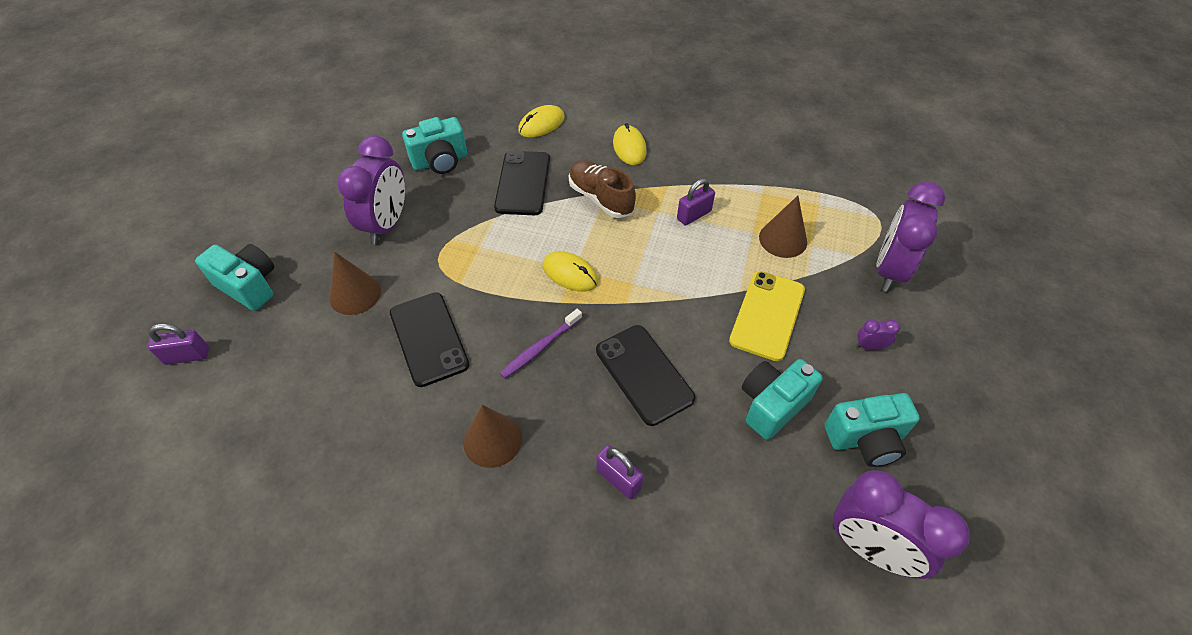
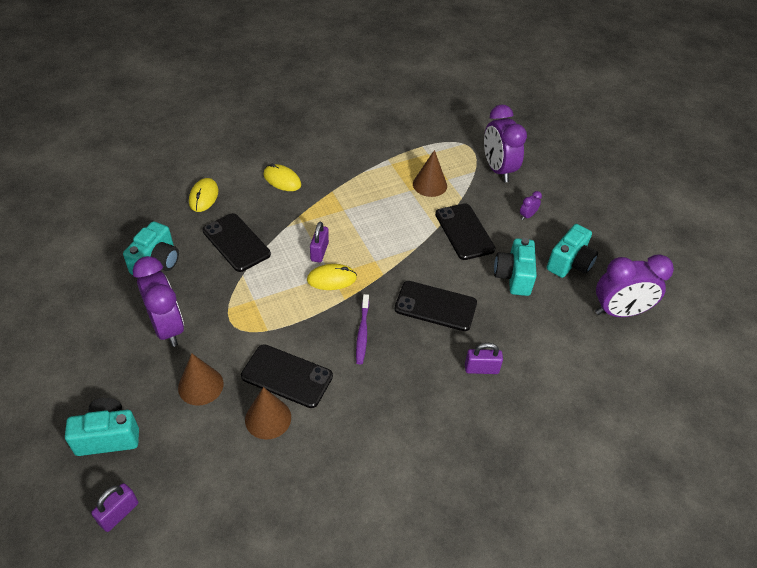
camera: 45 degrees left, 5 degrees down
brown cone [463,405,522,468] -> brown cone moved to [245,387,291,440]
brown shoe [569,160,636,218] -> none
purple padlock [677,179,715,225] -> purple padlock moved to [310,222,329,263]
yellow phone [729,271,805,361] -> black phone [435,203,495,260]

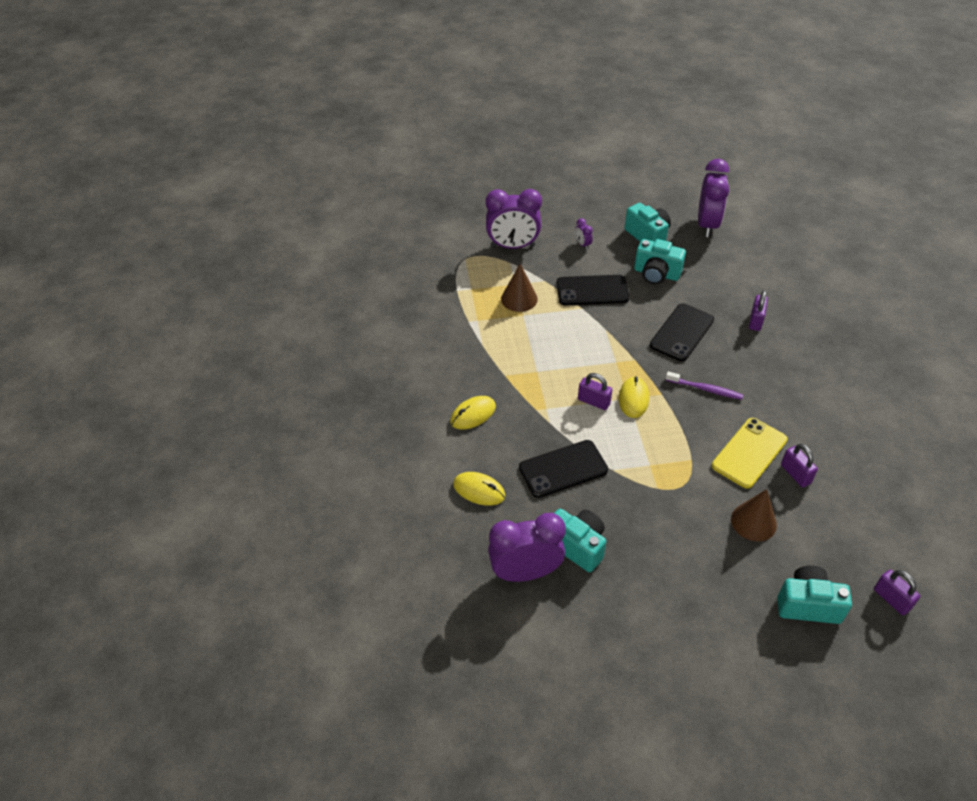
camera: 70 degrees left, 0 degrees up
turquoise camera [65,398,139,456] -> turquoise camera turned 90 degrees clockwise [777,565,852,624]
purple clock [133,256,184,347] -> purple clock moved to [488,513,566,582]
black phone [241,344,333,408] -> yellow phone [712,418,788,489]
brown cone [245,387,291,440] -> purple padlock [781,444,818,487]

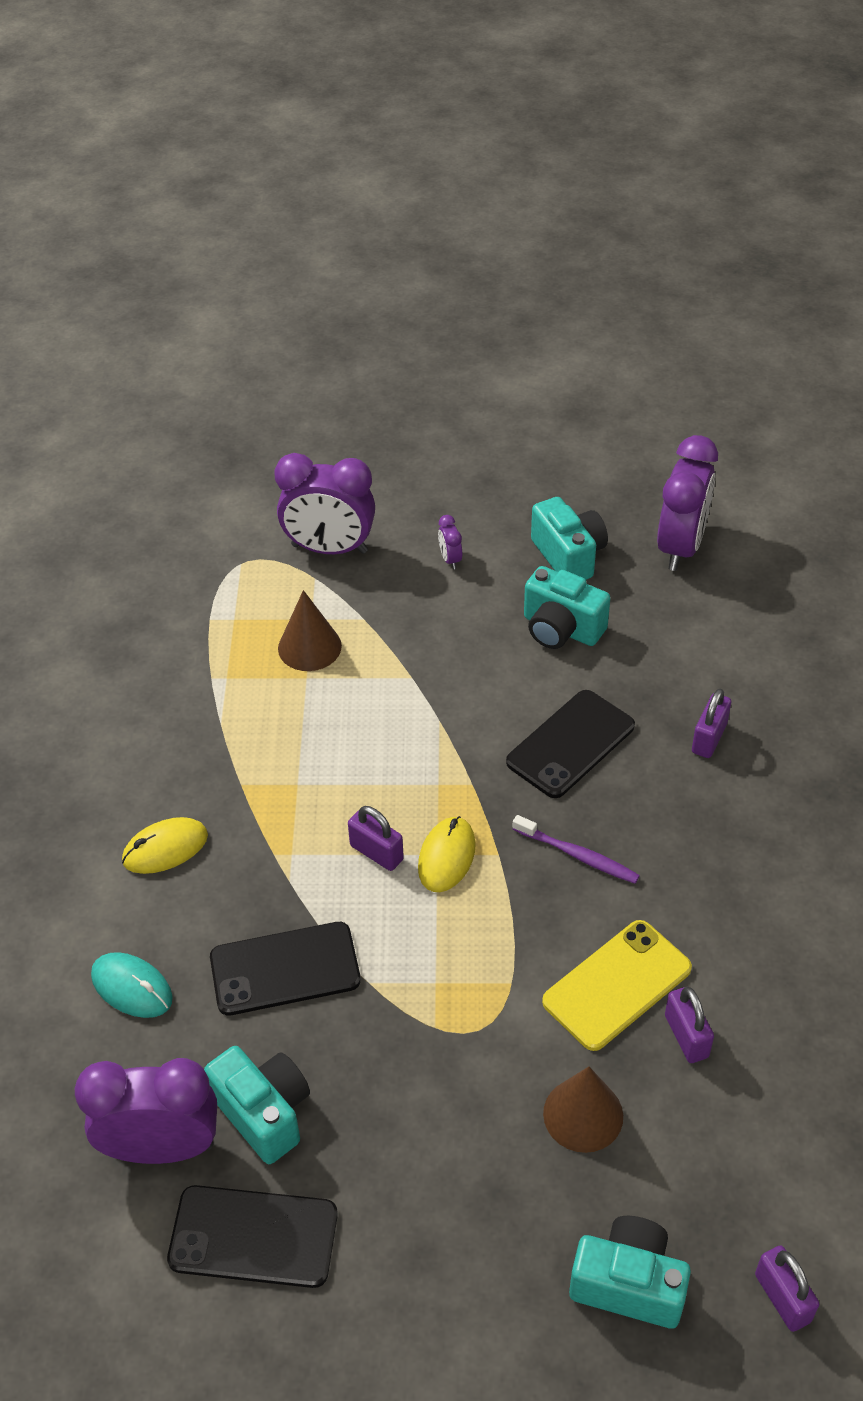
camera: 10 degrees right, 0 degrees up
yellow mouse [453,472,505,506] -> turquoise mouse [91,952,173,1018]
black phone [557,275,629,306] -> black phone moved to [167,1185,338,1288]

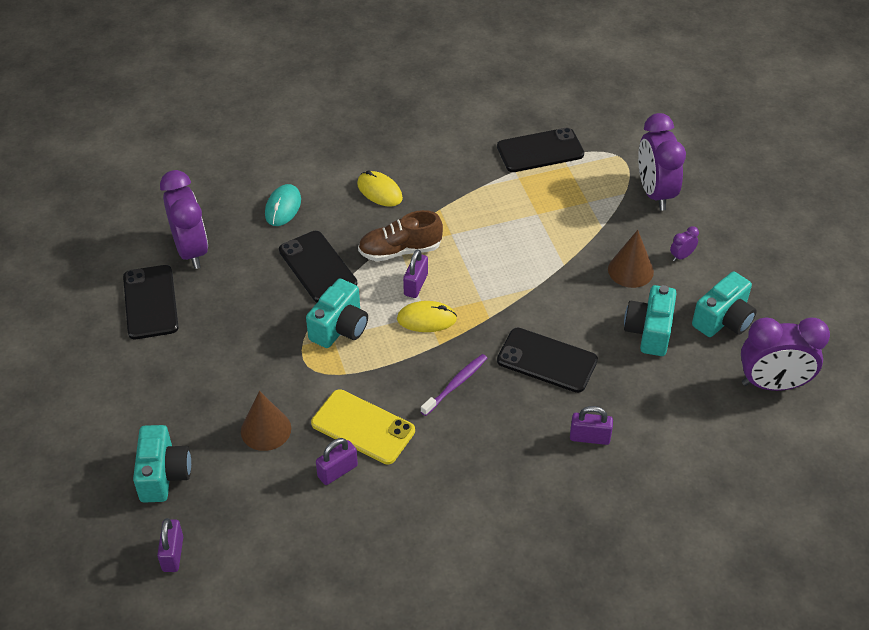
camera: 70 degrees right, 0 degrees up
turquoise camera [204,1046,310,1164] -> turquoise camera moved to [306,279,368,348]
brown cone [278,590,342,671] -> brown cone moved to [608,230,654,288]
purple toothbrush [513,815,640,884] -> purple toothbrush turned 150 degrees counterclockwise [421,354,487,416]
purple padlock [755,1245,819,1332] -> purple padlock turned 45 degrees counterclockwise [157,518,183,572]
none -> brown shoe [358,210,443,262]
none -> black phone [497,128,584,172]

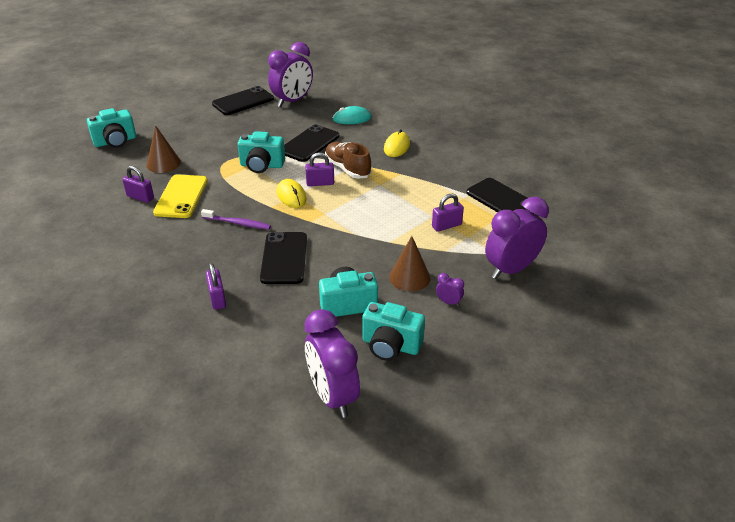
camera: 65 degrees right, 10 degrees down
purple padlock [157,518,183,572] -> purple padlock moved to [432,194,464,232]

